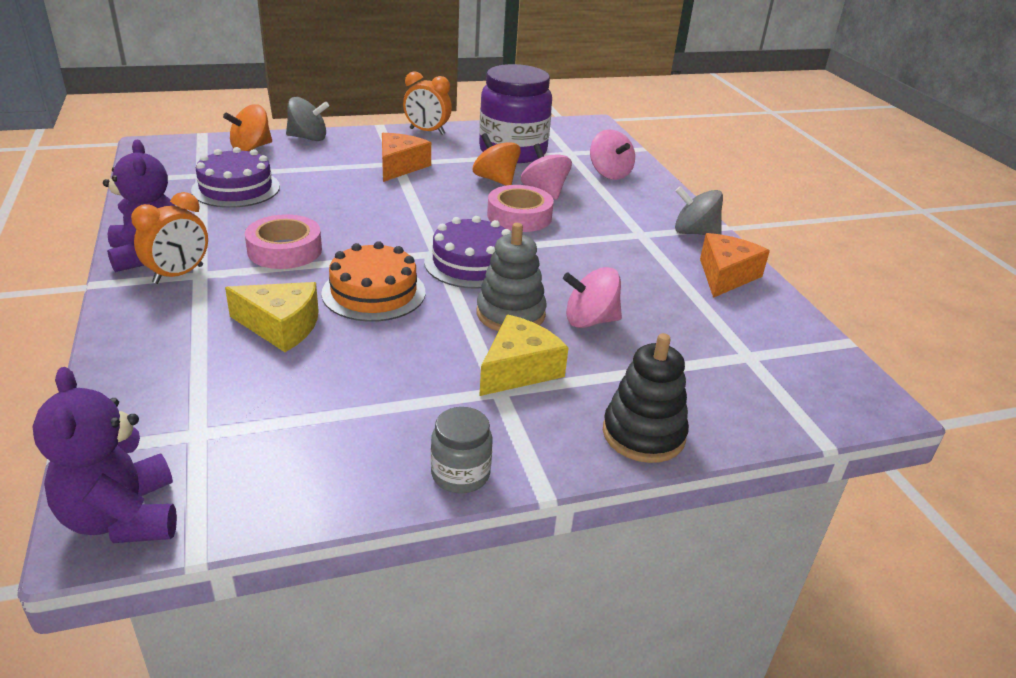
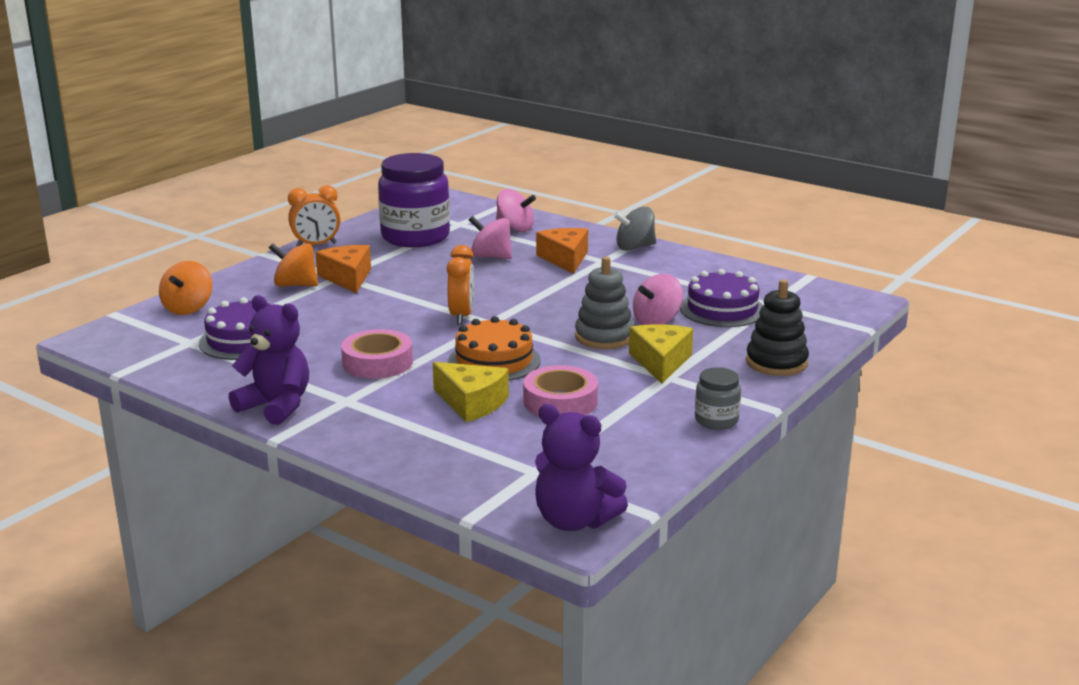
camera: 35 degrees left, 10 degrees down
orange clock [131,192,208,284] -> orange clock moved to [447,245,474,324]
yellow cheese [225,282,319,352] -> yellow cheese turned 60 degrees clockwise [433,362,509,422]
grey spinning top [286,97,329,141] -> none
purple cake [424,216,511,289] -> purple cake moved to [680,269,763,327]
orange spinning top [473,133,521,186] -> orange spinning top moved to [269,243,318,286]
pink tape [487,185,554,232] -> pink tape moved to [523,365,598,416]
orange cheese [700,233,770,298] -> orange cheese moved to [536,228,588,274]

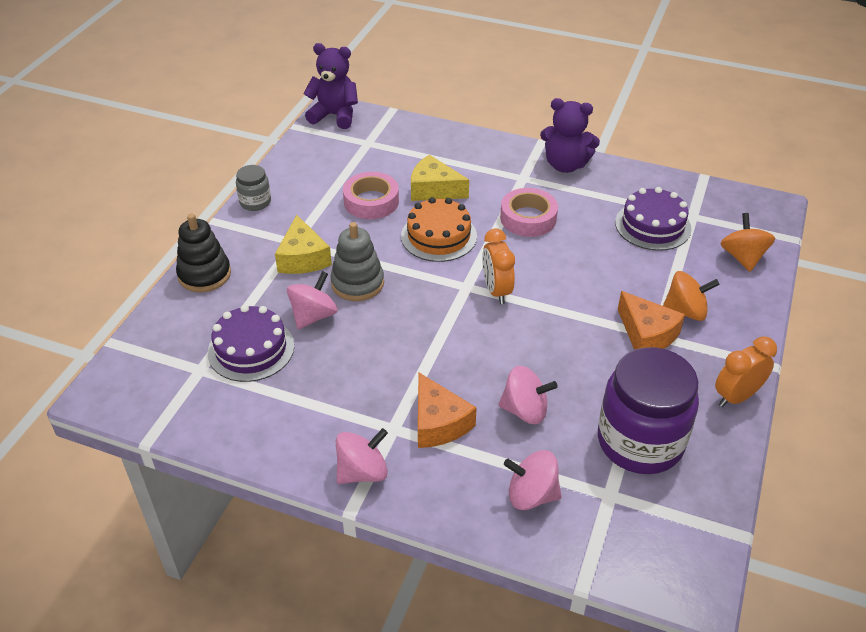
camera: 165 degrees right, 20 degrees up
grey spinning top [614,207,656,251] -> pink spinning top [336,428,388,484]

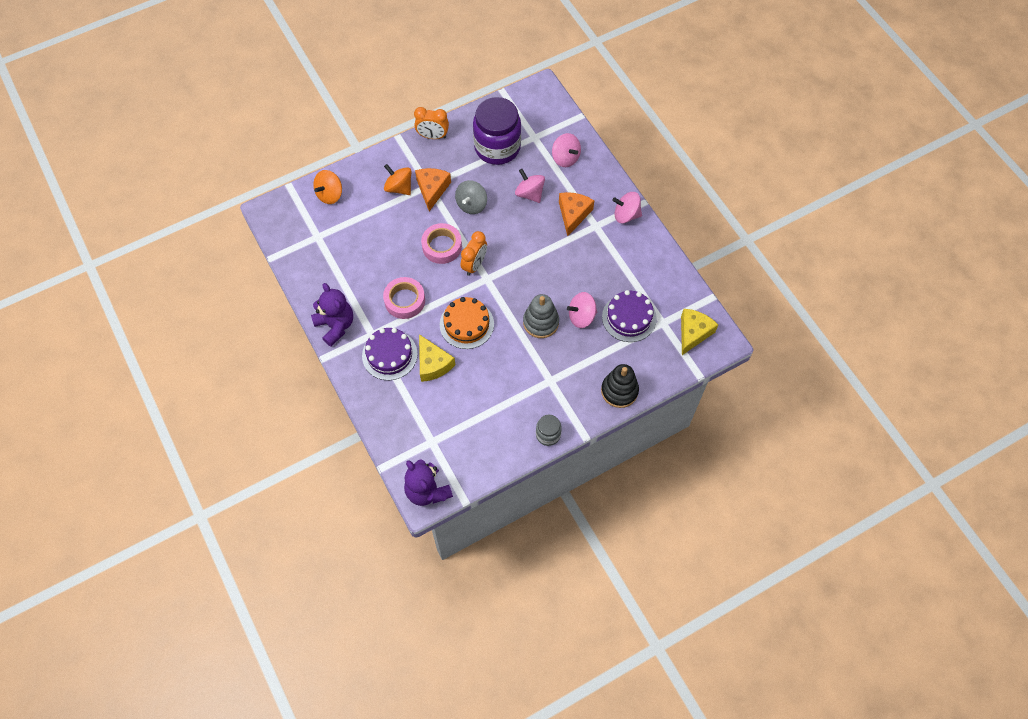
camera: 140 degrees left, 20 degrees up
yellow cheese [275,215,332,274] -> yellow cheese moved to [681,309,718,355]
pink tape [343,172,399,219] -> pink tape moved to [421,223,462,264]
purple cake [615,187,691,251] -> purple cake moved to [362,328,418,380]
none -> grey spinning top [455,180,487,214]

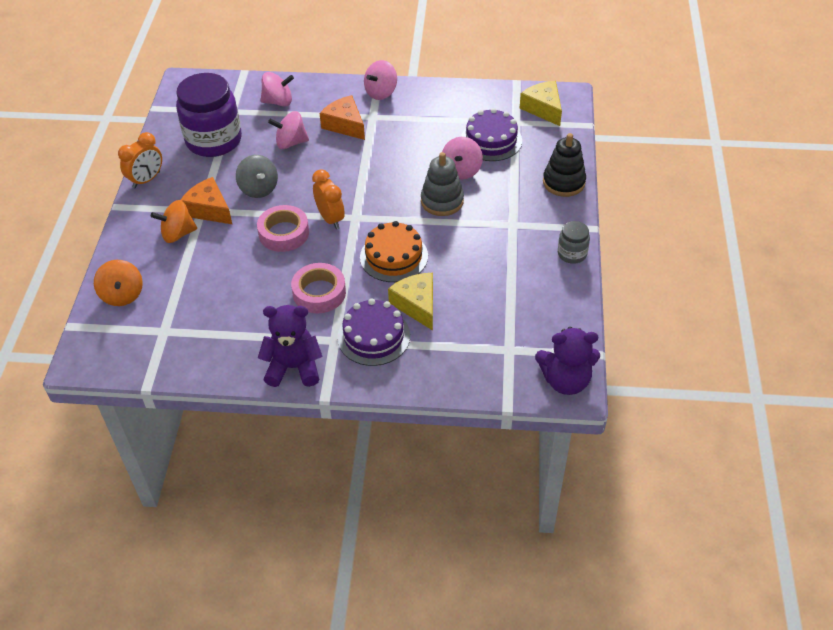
camera: 55 degrees left, 15 degrees down
yellow cheese [419,334,455,382] -> yellow cheese turned 120 degrees counterclockwise [388,273,433,331]

